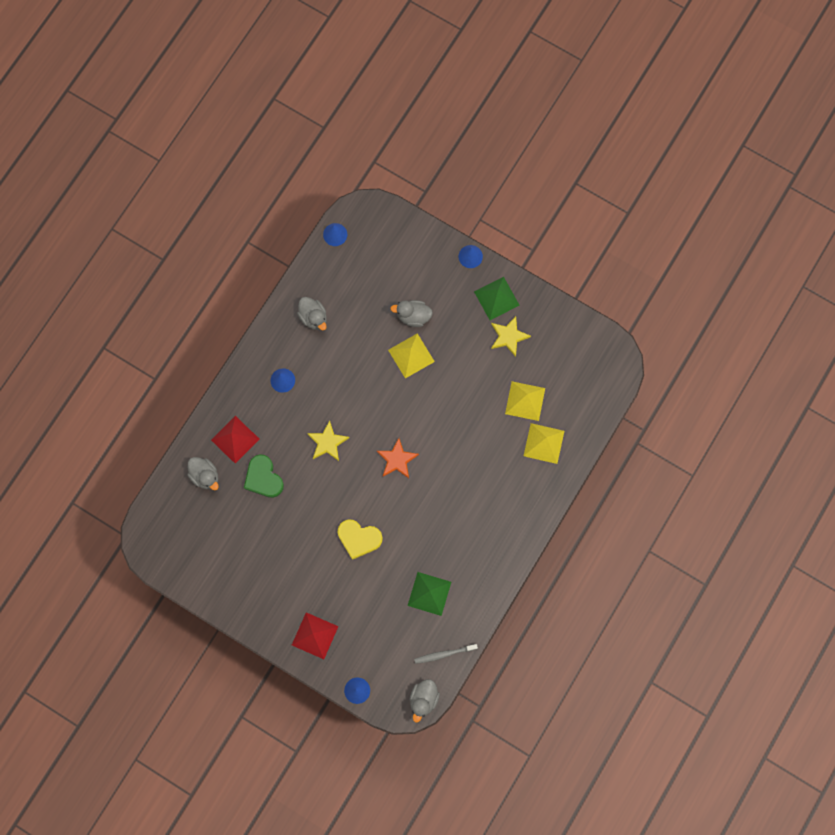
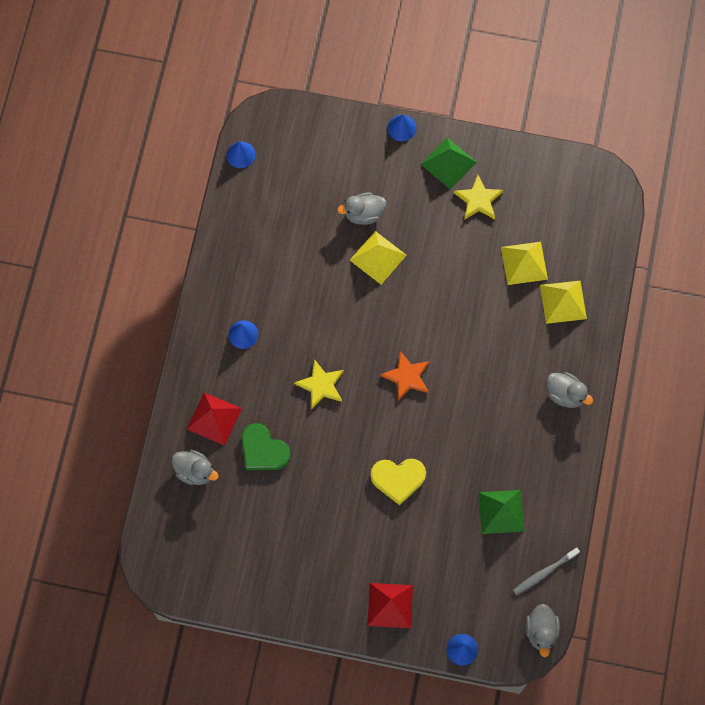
camera: 20 degrees left, 5 degrees down
grey duck [297,297,327,330] -> grey duck moved to [547,372,593,408]

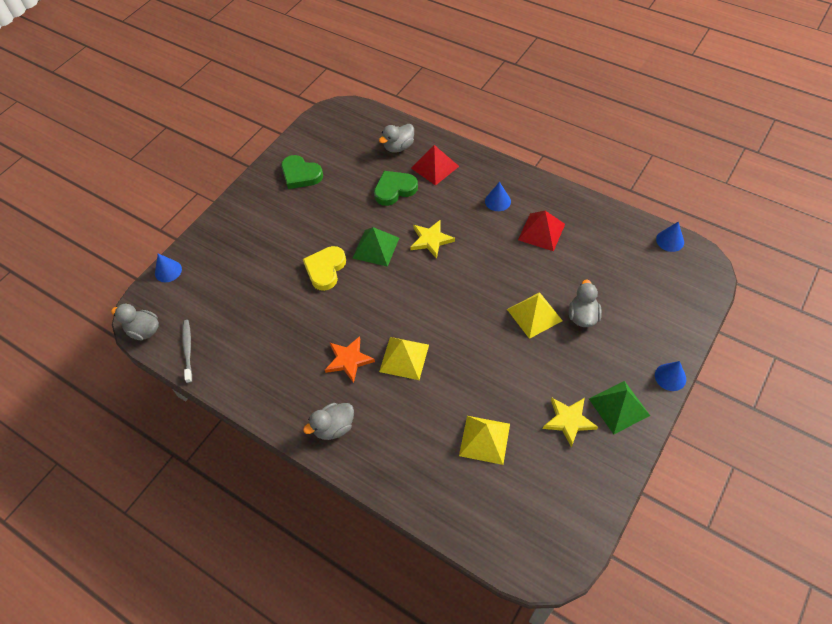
camera: 115 degrees right, 15 degrees down
red pyramid [367,583,413,628] -> red pyramid moved to [518,211,565,251]
orange star [380,351,430,401] -> orange star moved to [325,336,375,383]
green pyramid [478,490,525,534] -> green pyramid moved to [353,227,399,267]
yellow pyramid [540,280,587,324] -> yellow pyramid moved to [379,337,429,380]
none -> green heart [281,155,323,189]

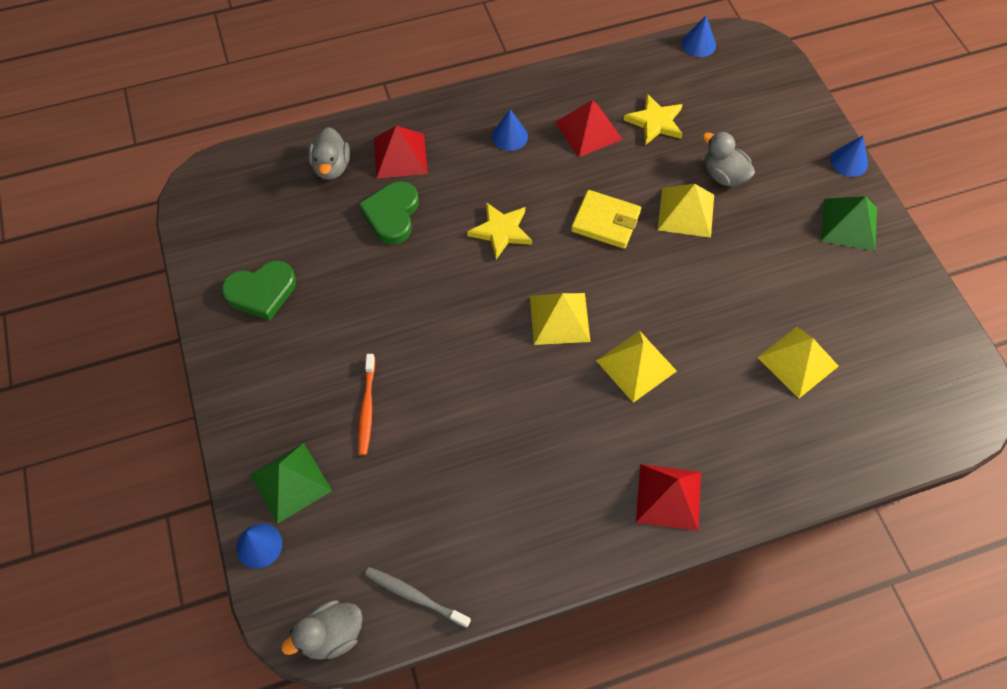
camera: 55 degrees left, 5 degrees up
yellow heart [303,246,346,291] -> none
grey duck [303,403,354,440] -> red pyramid [636,464,701,531]
orange star [325,336,375,383] -> none
green pyramid [353,227,399,267] -> green pyramid moved to [250,443,332,524]
yellow star [543,397,598,448] -> yellow star moved to [624,94,683,145]
none -> orange toothbrush [358,354,375,455]
none -> yellow pyramid [530,293,590,345]
none -> yellow wallet [571,190,641,249]

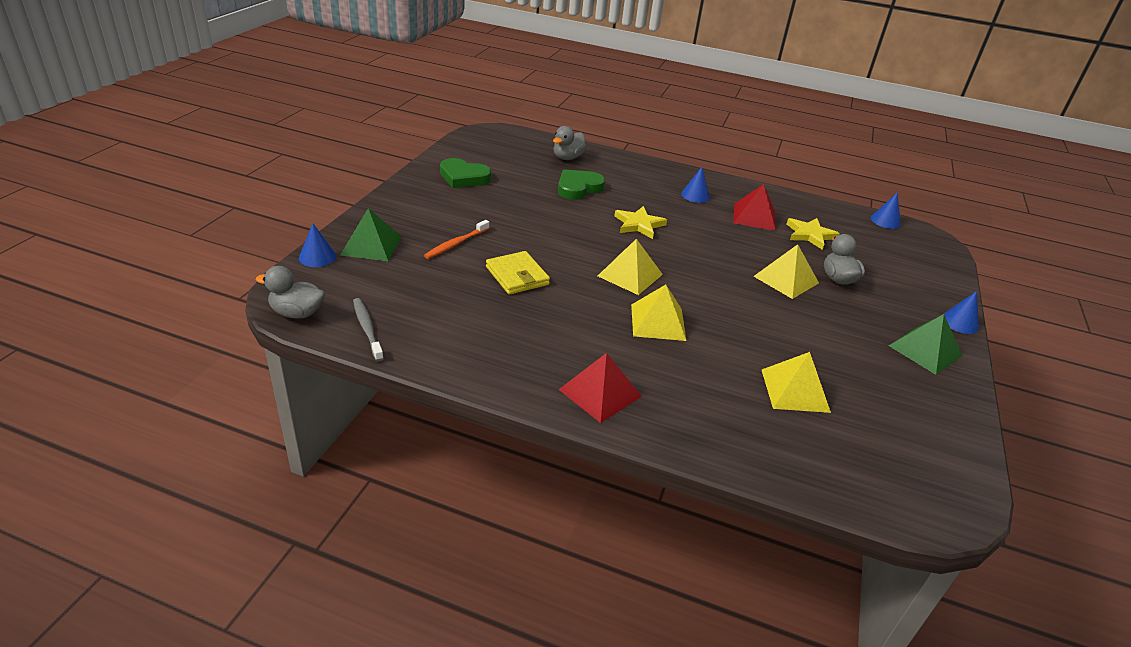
camera: 35 degrees right, 25 degrees down
red pyramid [374,126,428,179] -> none
yellow wallet [571,190,641,249] -> yellow wallet moved to [486,251,550,295]

